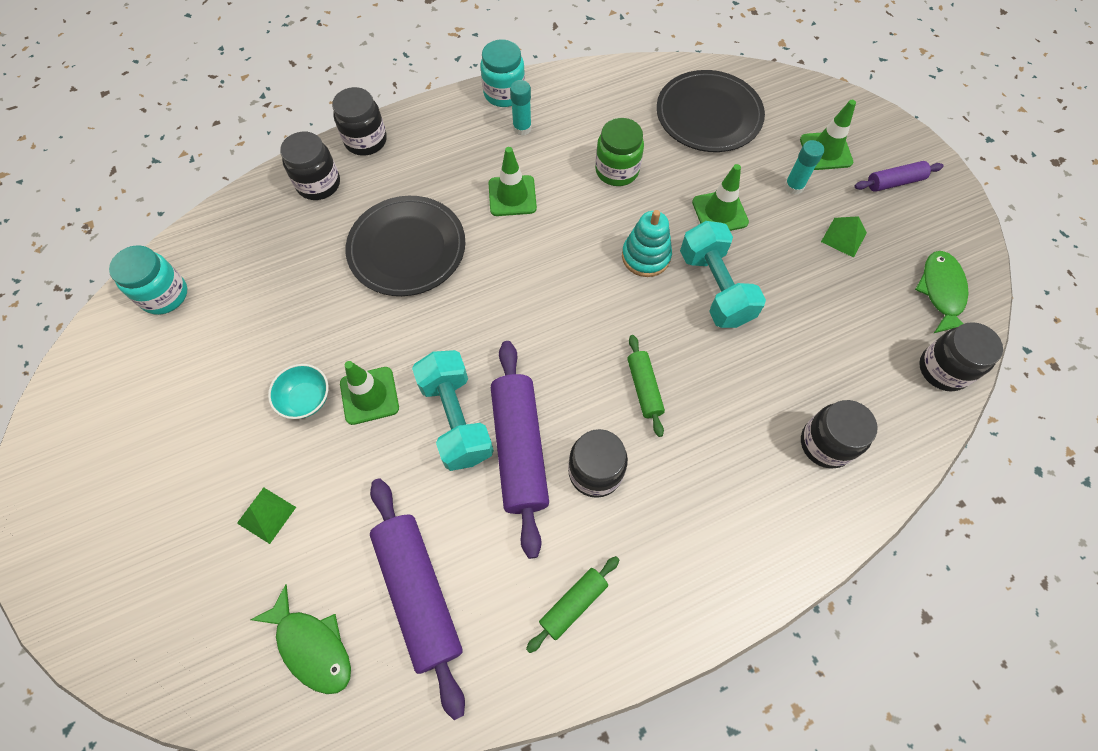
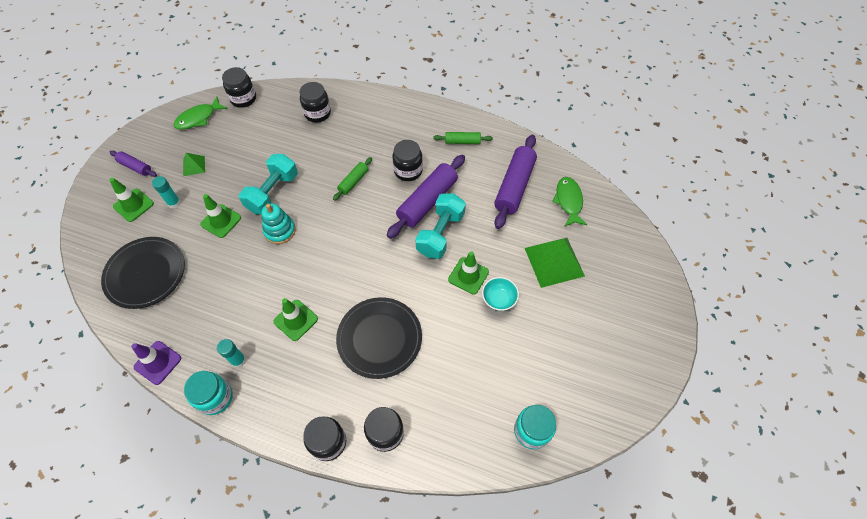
camera: 135 degrees left, 5 degrees down
green pyramid [237,487,296,544] -> green pyramid [525,238,585,288], size x1.98
green jar [595,118,644,186] -> none
none -> purple traffic cone [131,341,181,385]

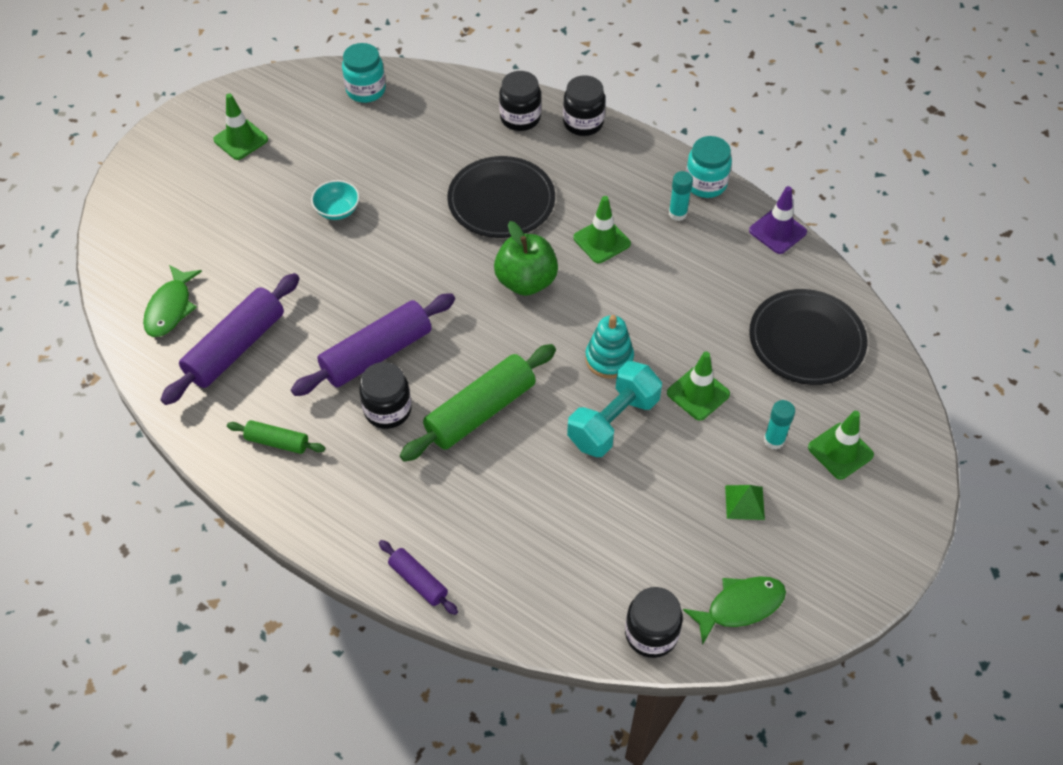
camera: 165 degrees left, 5 degrees down
purple rolling pin [110,151,157,177] -> purple rolling pin moved to [379,540,458,615]
black jar [300,82,331,122] -> none
green rolling pin [333,157,372,201] -> green rolling pin [400,344,556,462], size x1.92
turquoise dumbbell [415,193,466,259] -> none
green traffic cone [448,251,489,295] -> green traffic cone moved to [213,93,268,160]
green pyramid [525,238,585,288] -> none
none -> green apple [494,221,558,296]

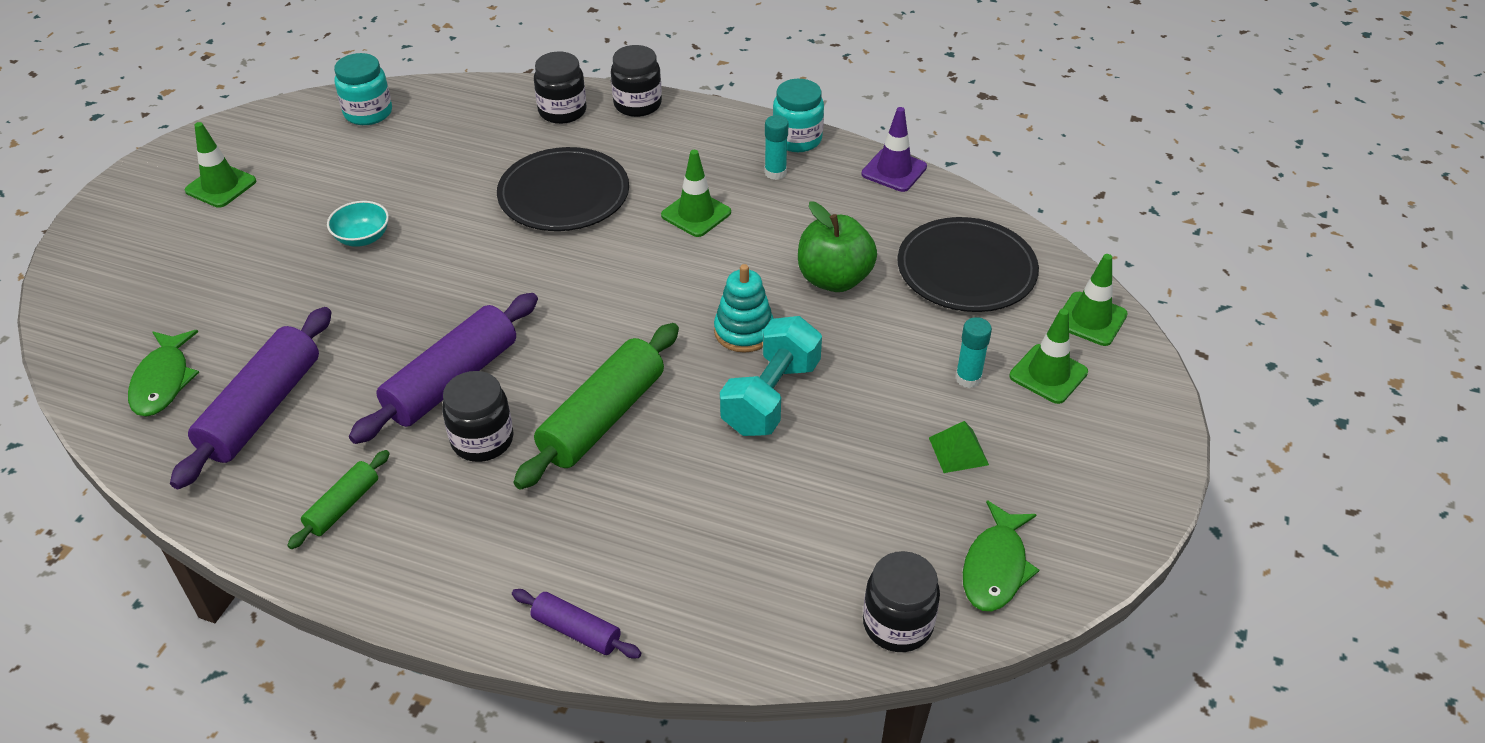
camera: 15 degrees left, 10 degrees down
green rolling pin [227,420,325,454] -> green rolling pin turned 60 degrees counterclockwise [287,450,390,549]
green apple [494,221,558,296] -> green apple moved to [798,202,877,292]
green traffic cone [667,352,730,421] -> green traffic cone moved to [1063,254,1128,346]
green fish [683,576,786,644] -> green fish turned 150 degrees clockwise [963,500,1039,611]

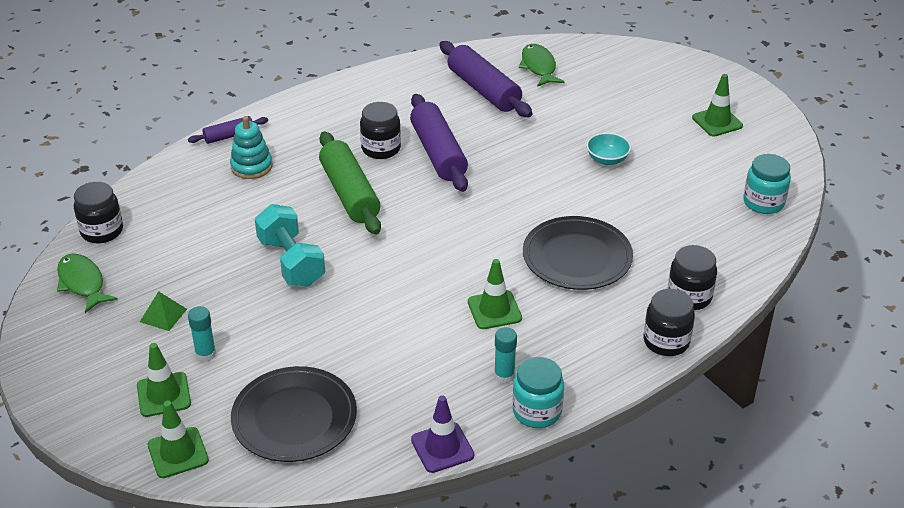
camera: 125 degrees right, 5 degrees down
green fish [128,330,199,417] -> green fish turned 45 degrees clockwise [519,44,564,87]
green rolling pin [287,450,390,549] -> none
turquoise stacking toy [714,264,774,353] -> turquoise stacking toy moved to [230,116,273,179]
green apple [798,202,877,292] -> none

